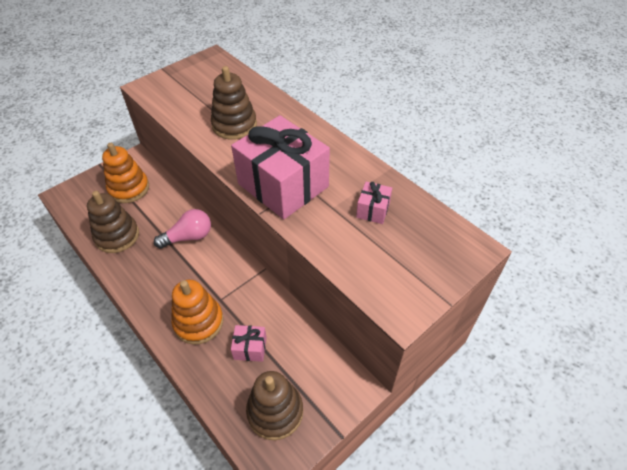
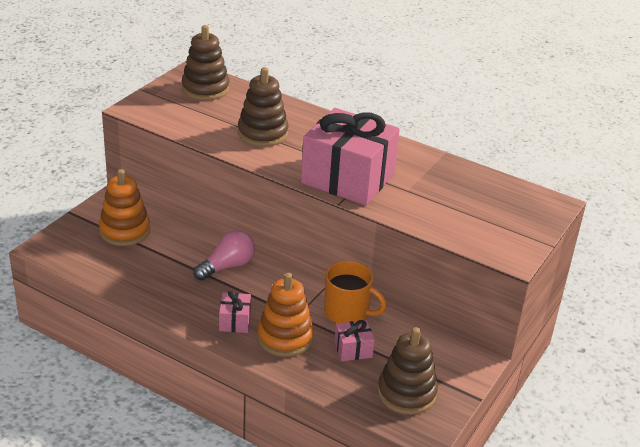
camera: 20 degrees left, 15 degrees down
brown stacking toy [87,191,139,253] -> brown stacking toy moved to [182,25,229,101]
pink gift [356,181,392,224] -> pink gift moved to [219,291,251,333]
none -> orange mug [324,261,387,323]

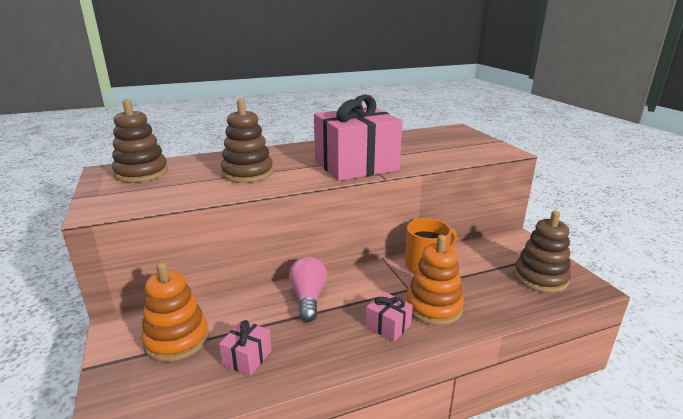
camera: 50 degrees left, 10 degrees down
pink gift [334,320,375,361] -> pink gift moved to [219,320,272,376]

